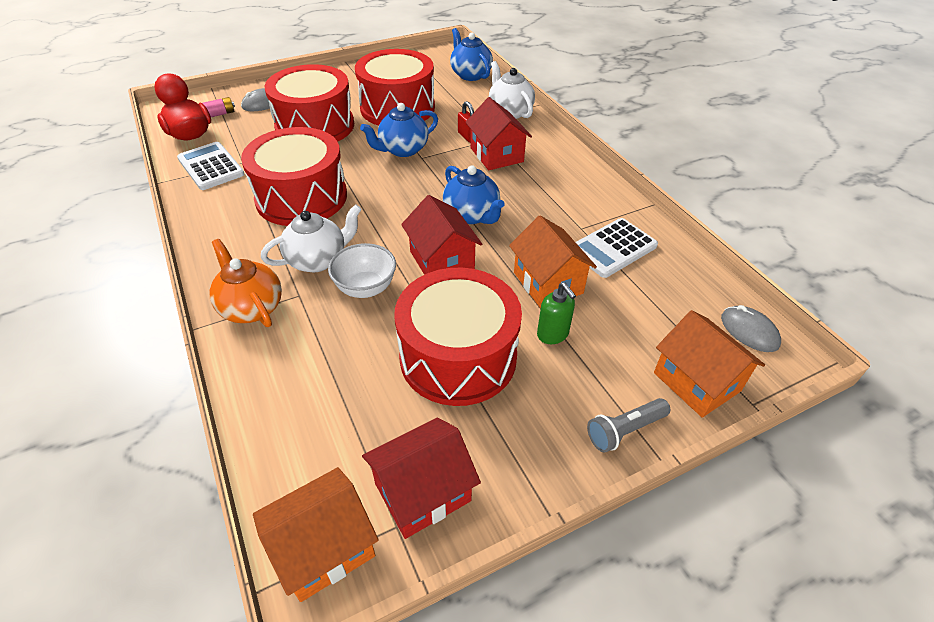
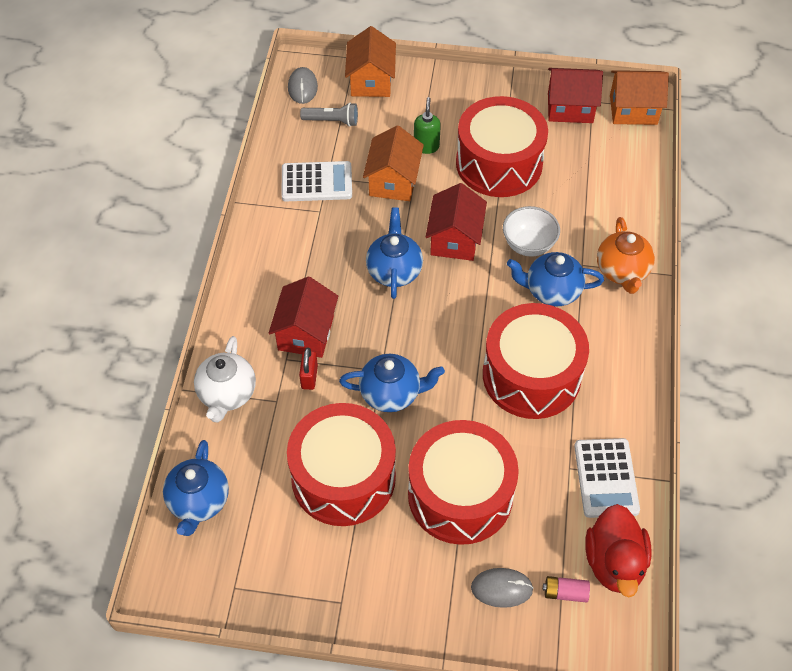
camera: 145 degrees left, 10 degrees up
white teapot [261,205,362,272] -> blue teapot [507,252,604,306]
grey flashlight [587,398,670,452] -> grey flashlight moved to [300,103,358,127]

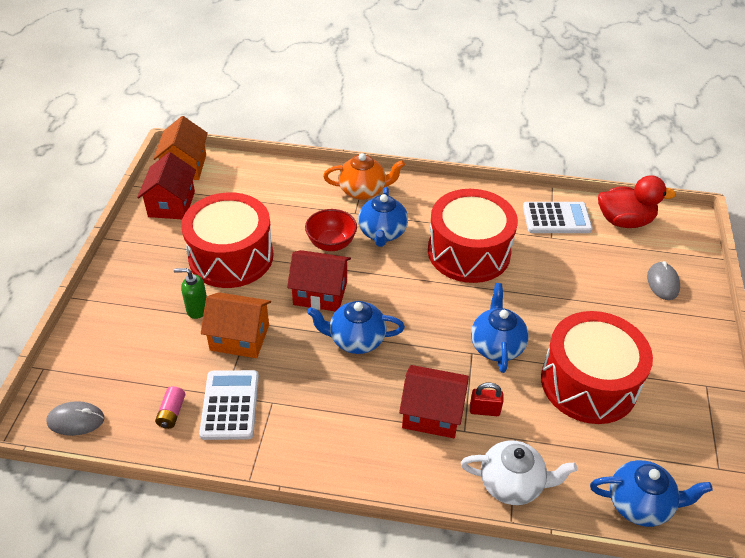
camera: 90 degrees left, 10 degrees down
grey flashlight [300,103,358,127] -> none
orange house [345,26,396,97] -> none
red drum [408,420,519,545] -> none
white bowl [503,206,560,257] -> red bowl [305,209,357,251]
pink battery [543,576,590,603] -> pink battery moved to [155,386,185,429]

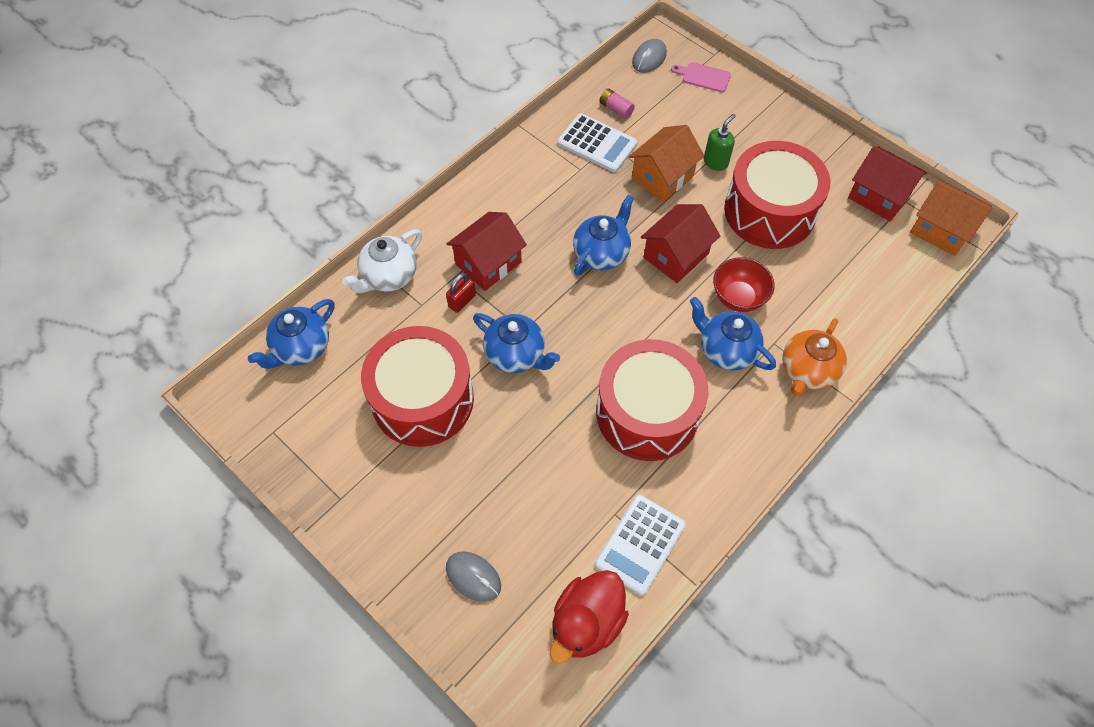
camera: 125 degrees right, 15 degrees up
none -> pink cutting board [671,62,731,92]

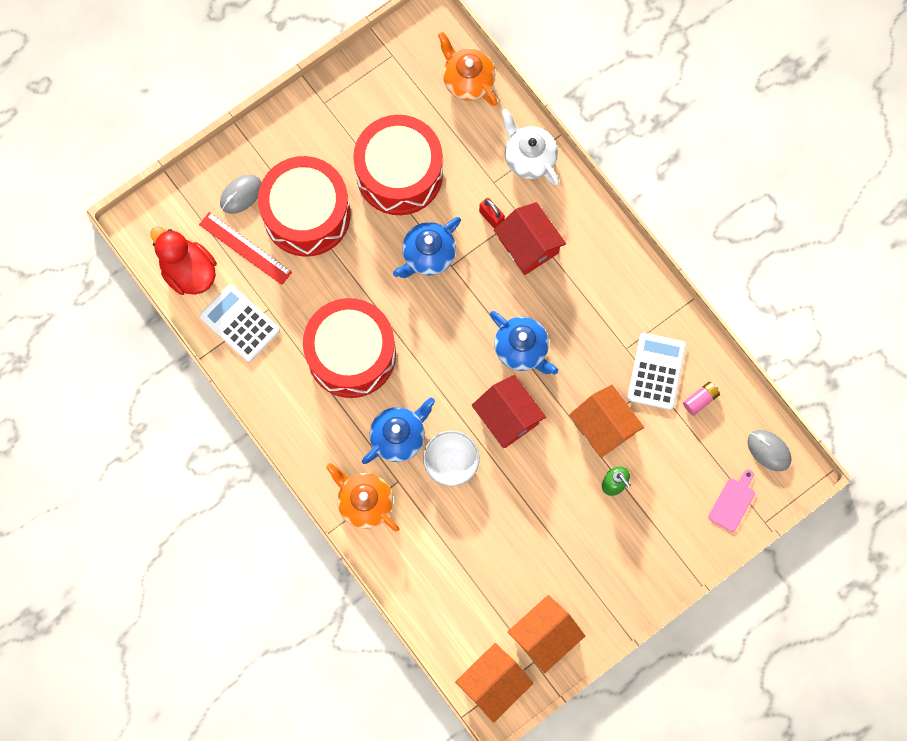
camera: 100 degrees right, 15 degrees up
blue teapot [248,299,335,369] -> orange teapot [438,32,498,106]
white calculator [557,113,637,172] -> white calculator turned 150 degrees clockwise [627,333,686,410]
red bowl [713,257,774,312] -> white bowl [423,431,480,486]
red drum [724,141,831,249] -> red drum moved to [258,156,351,257]
red house [848,146,927,221] -> orange house [508,595,585,674]
none -> red ruler [199,212,292,285]

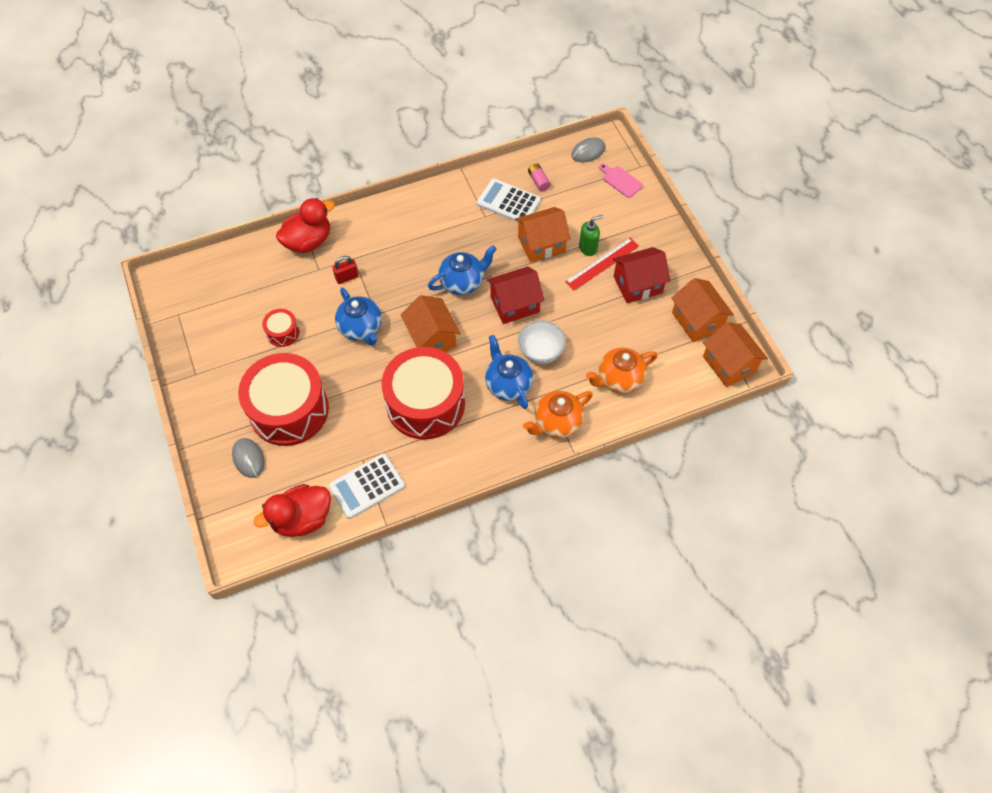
camera: 75 degrees left, 15 degrees down
red ruler [199,212,292,285] -> red ruler moved to [565,238,639,291]
red drum [353,115,443,215] -> red drum [262,309,299,347], size x0.43
orange teapot [438,32,498,106] -> orange teapot moved to [586,347,658,393]
red house [494,202,566,275] -> red house moved to [613,247,671,303]
white teapot [501,109,559,185] -> red duck [276,198,335,253]
none -> orange house [401,295,460,352]

